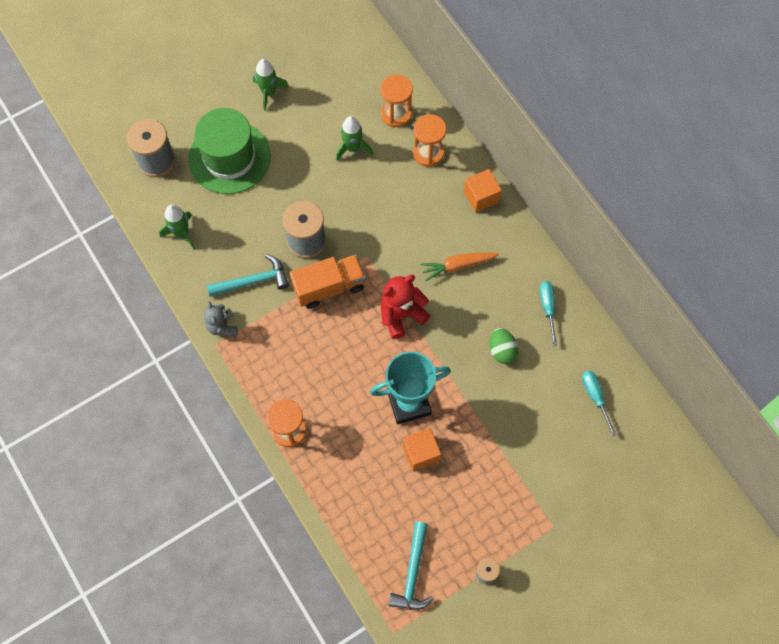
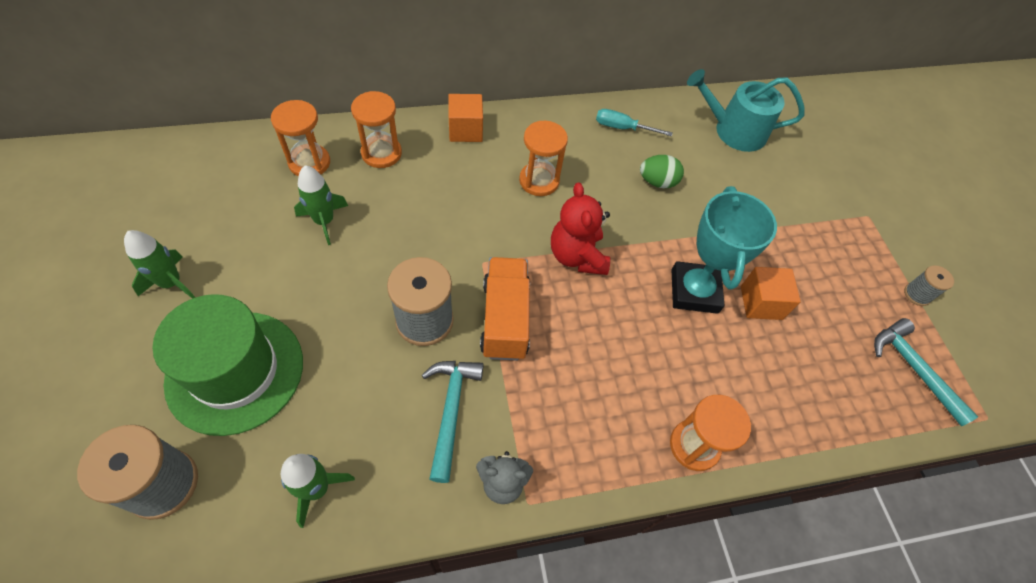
camera: 75 degrees left, 10 degrees down
turquoise hammer [389,522,434,610] -> turquoise hammer turned 150 degrees counterclockwise [874,318,978,426]
orange carrot [420,253,499,281] -> orange hourglass [519,121,568,196]
turquoise screwdriver [582,370,617,436] -> turquoise watering can [687,69,804,152]

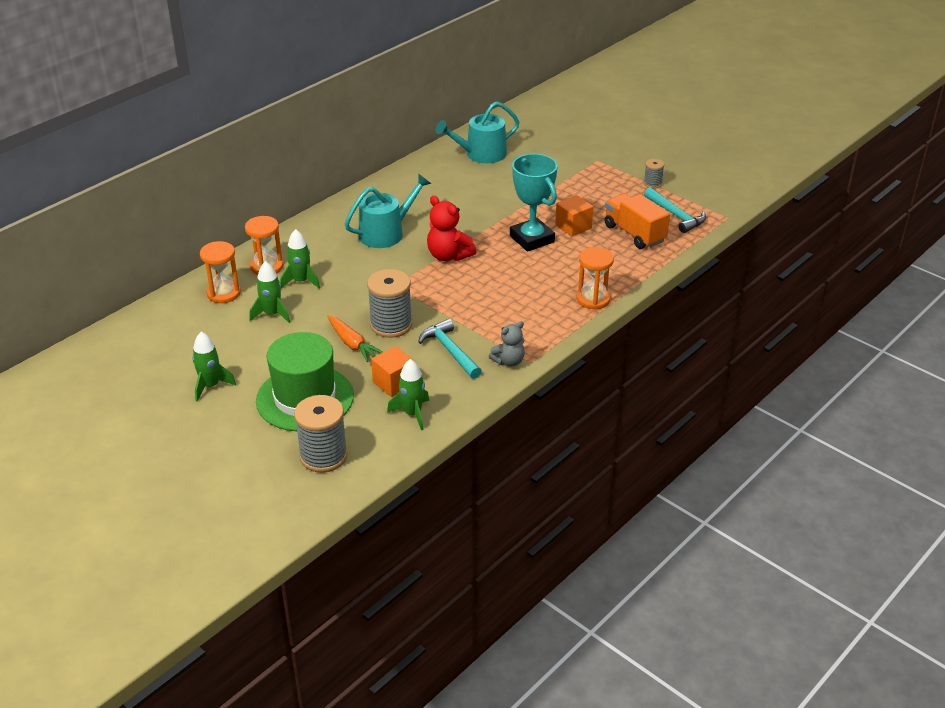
camera: 30 degrees left, 20 degrees down
orange cube [448,94,483,142] -> orange cube moved to [371,346,415,397]
orange truck [480,257,530,360] -> orange truck moved to [604,194,670,249]
orange hourglass [519,121,568,196] -> turquoise watering can [345,174,431,248]
turquoise screwdriver [596,109,672,136] -> none
green egg [640,155,684,188] -> none
turquoise hammer [874,318,978,426] -> turquoise hammer turned 150 degrees counterclockwise [644,187,706,233]
none -> green rocket [280,229,320,289]
none -> orange carrot [327,315,383,362]

